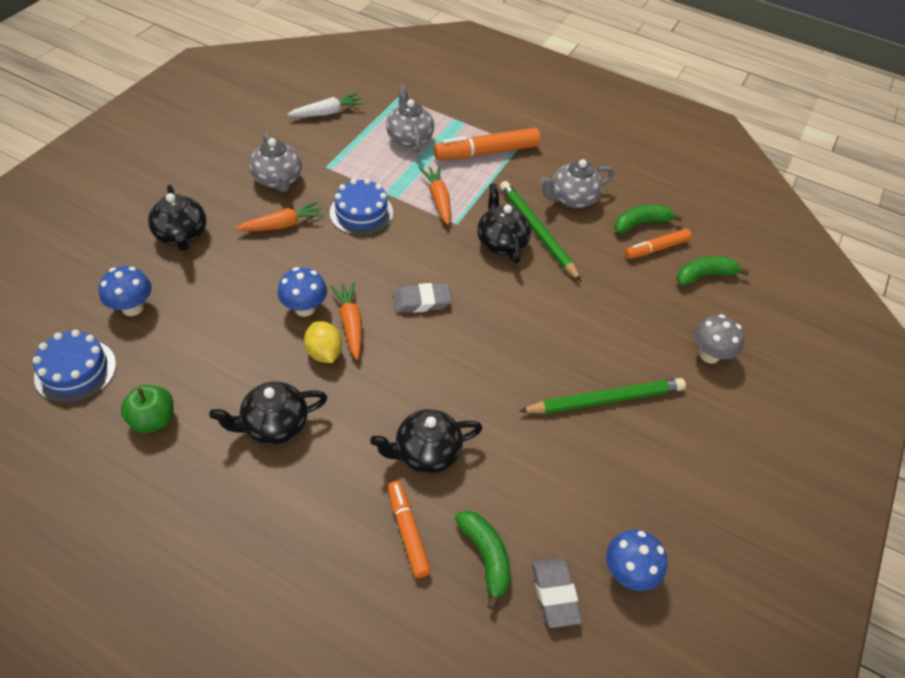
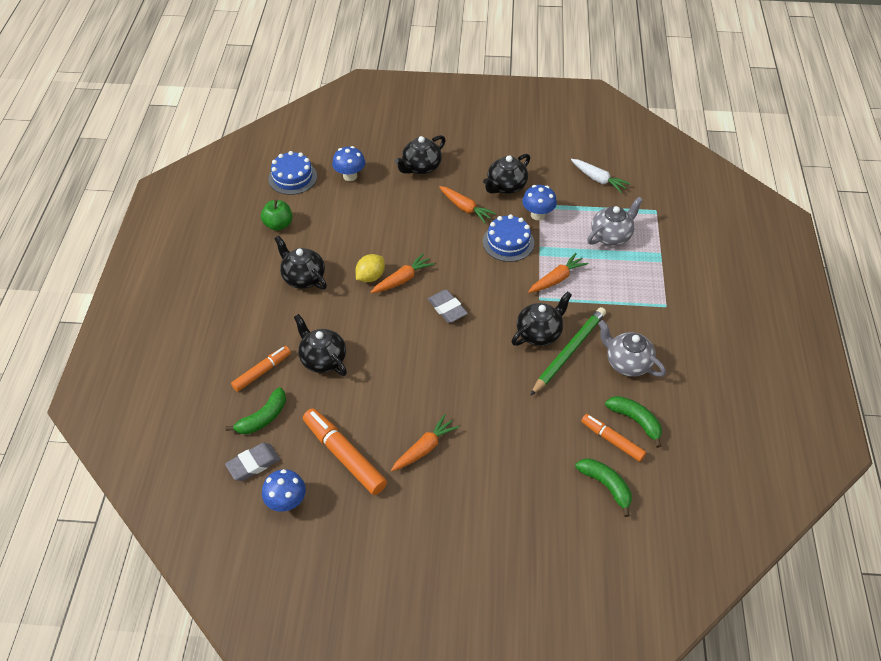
camera: 70 degrees right, 0 degrees up
grey teapot [249,133,302,192] -> black teapot [483,154,530,194]
blue mushroom [278,267,327,317] -> blue mushroom moved to [522,185,557,220]
orange marker [434,128,540,160] -> orange marker moved to [303,408,387,495]
green pencil [519,378,686,414] -> orange carrot [391,414,459,471]
grey mushroom [694,314,744,363] -> none

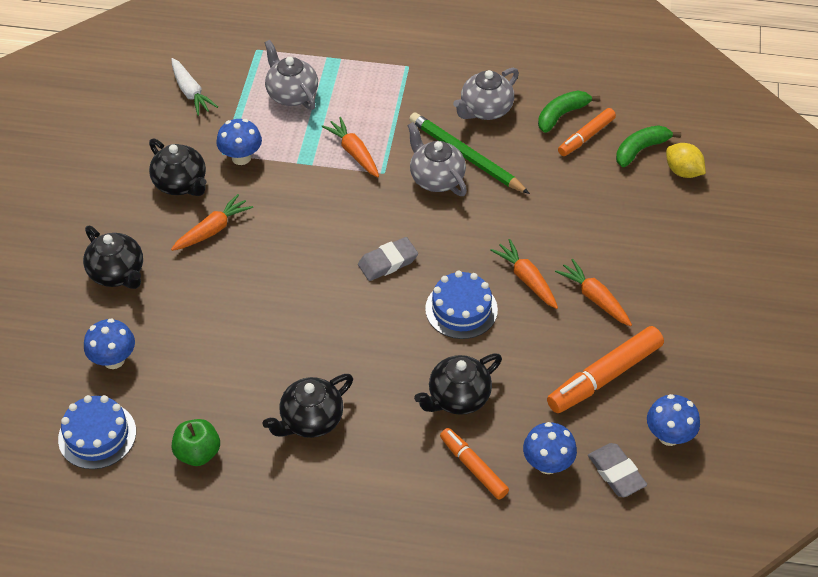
camera: 85 degrees left, 0 degrees up
green banana [225,387,286,434] -> blue mushroom [523,422,577,474]
yellow lemon [356,254,385,282] -> yellow lemon moved to [666,143,706,178]
orange carrot [371,253,435,293] -> orange carrot moved to [490,239,558,309]
blue cake [483,214,534,262] -> blue cake moved to [425,271,498,339]
black teapot [512,291,572,346] -> grey teapot [407,122,467,196]
white carrot [571,159,631,193] -> white carrot turned 105 degrees clockwise [171,58,218,116]

